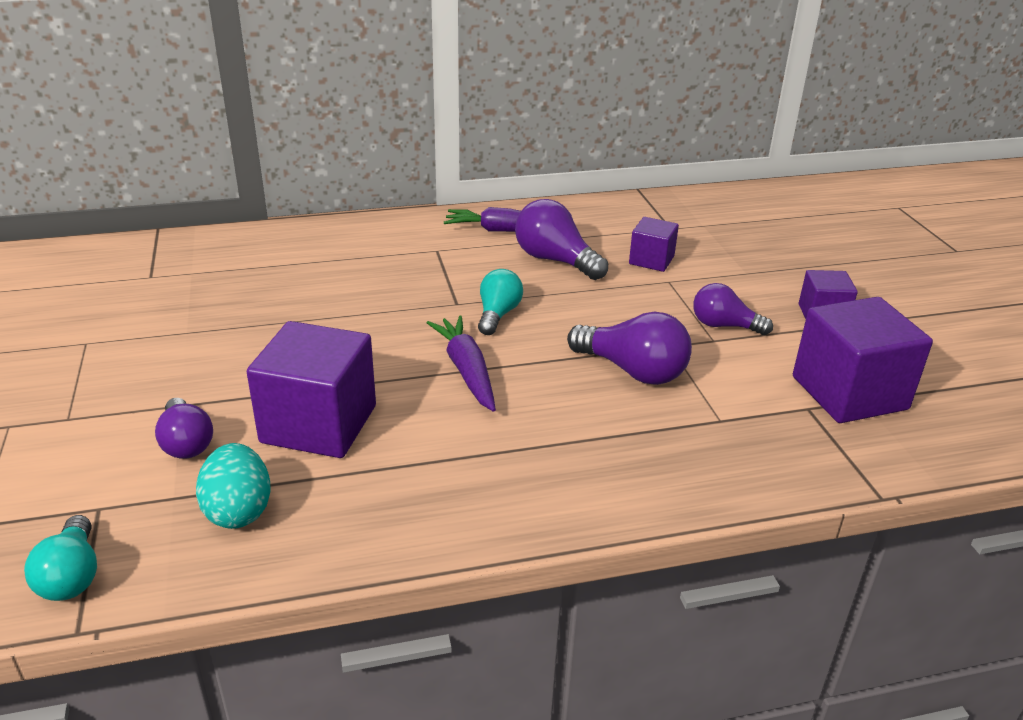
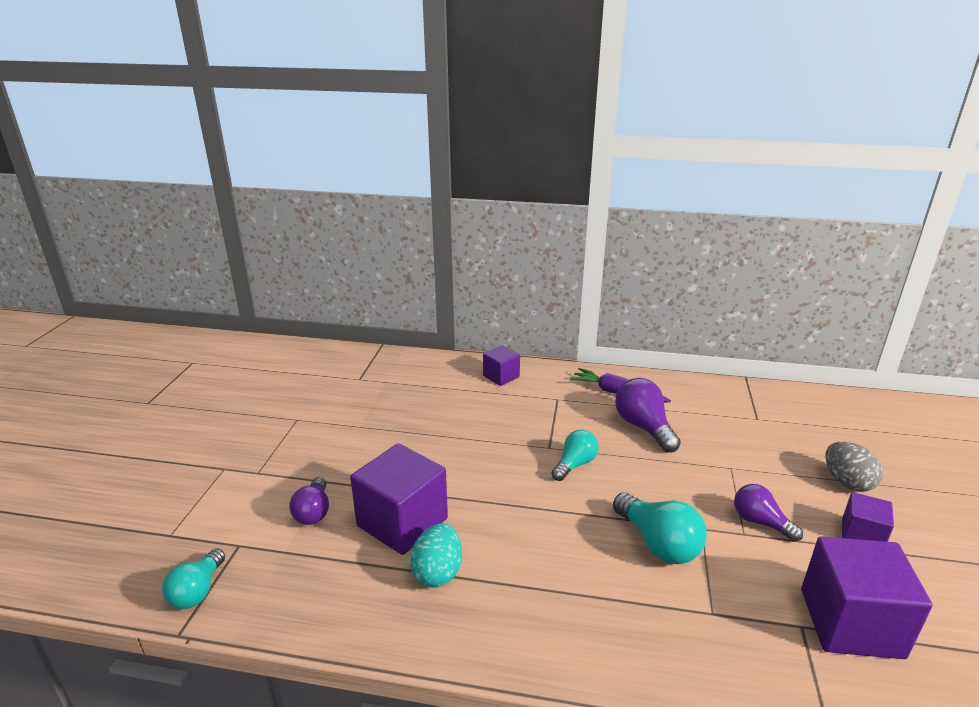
camera: 25 degrees right, 5 degrees down
turquoise egg [196,443,271,529] -> turquoise egg moved to [410,523,462,588]
purple carrot [427,316,496,412] -> none
purple light bulb [567,312,692,385] -> turquoise light bulb [613,492,707,564]
purple cube [629,217,679,272] -> purple cube moved to [483,345,520,386]
none -> grey egg [825,442,883,492]

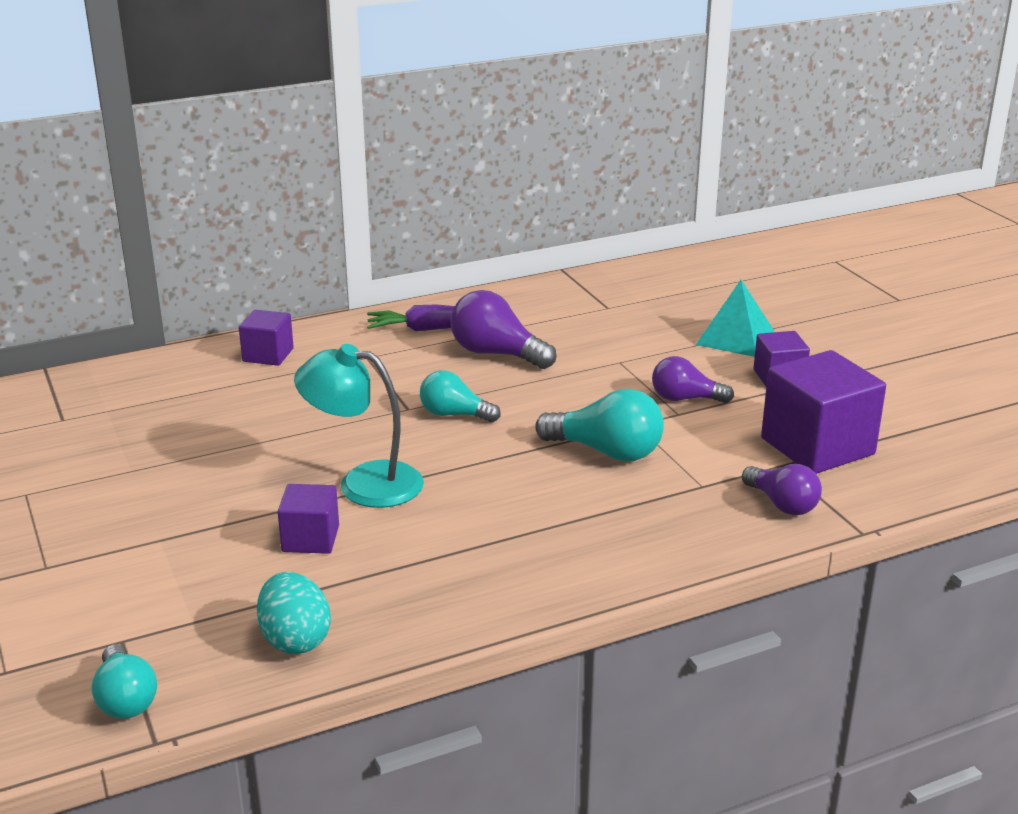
camera: 35 degrees left, 0 degrees up
purple light bulb [289,477,329,525] -> purple light bulb moved to [742,464,822,515]
purple cube [350,443,448,555] -> purple cube [278,484,339,554], size x0.55
turquoise egg [410,523,462,588] -> turquoise egg moved to [257,572,331,654]
turquoise light bulb [551,430,598,481] -> turquoise light bulb turned 75 degrees counterclockwise [420,370,501,422]
grey egg [825,442,883,492] -> turquoise pyramid [696,280,775,357]
none -> turquoise lamp [294,344,424,508]

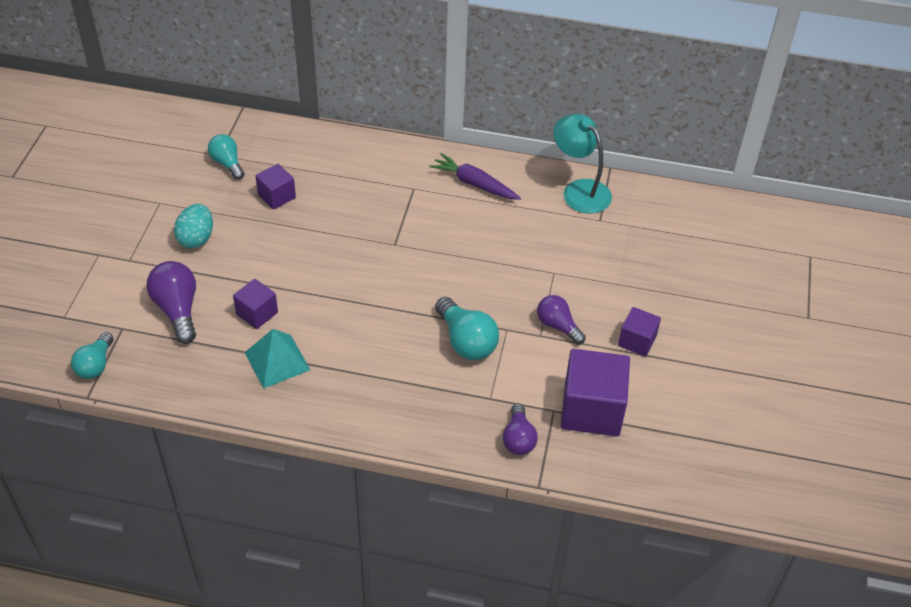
camera: 35 degrees right, 20 degrees up
purple cube [239,310,294,366] -> purple cube moved to [255,164,296,210]
turquoise egg [257,572,331,654] -> turquoise egg moved to [174,204,213,248]
turquoise lamp [294,344,424,508] -> turquoise lamp moved to [553,114,612,214]
turquoise light bulb [420,370,501,422] -> turquoise light bulb moved to [208,134,245,180]
purple light bulb [450,290,557,369] -> purple light bulb moved to [146,261,196,344]
turquoise pyramid [696,280,775,357] -> turquoise pyramid moved to [244,329,310,389]

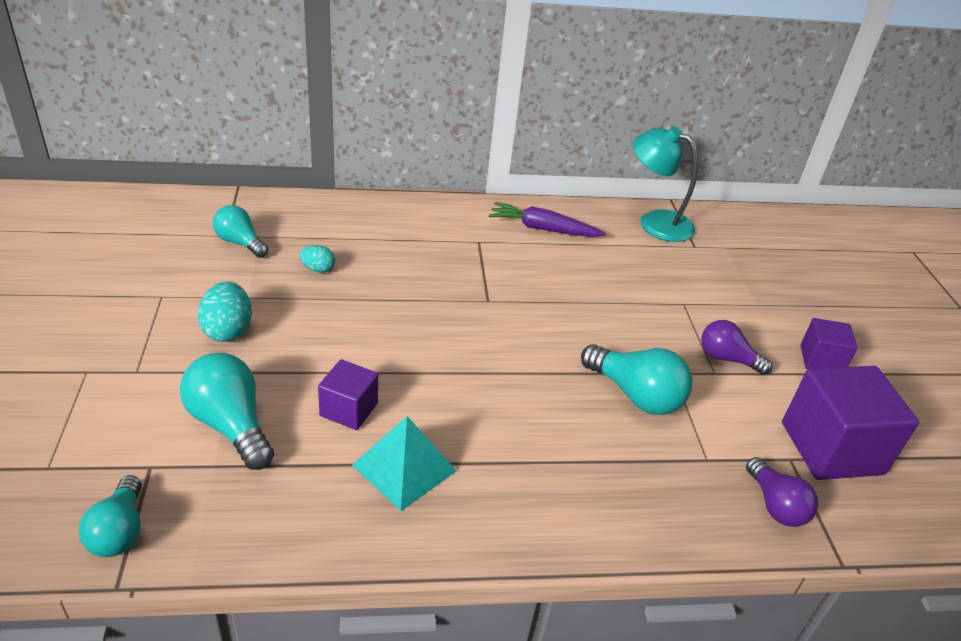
camera: 20 degrees left, 10 degrees down
purple light bulb [146,261,196,344] -> turquoise light bulb [180,353,274,470]
purple cube [255,164,296,210] -> turquoise egg [300,245,335,273]

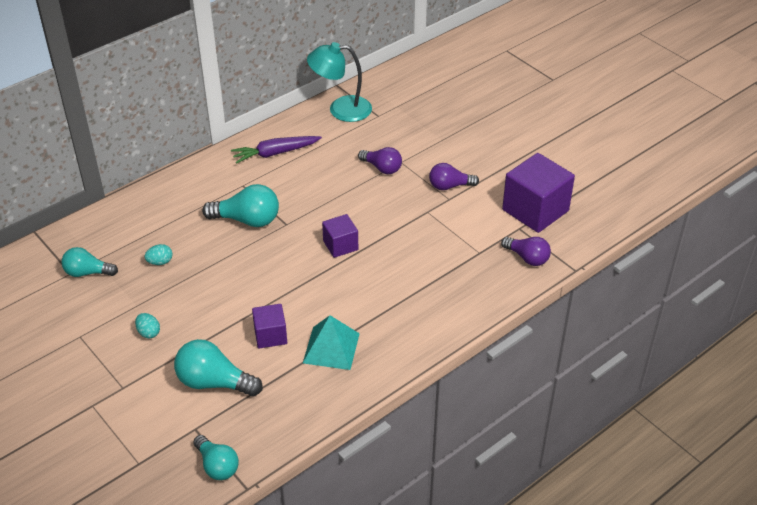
camera: 30 degrees left, 5 degrees up
turquoise egg [197,281,252,342] -> turquoise egg [135,313,160,338], size x0.59
turquoise light bulb [581,344,693,415] -> turquoise light bulb moved to [202,184,279,227]
purple cube [800,318,858,369] -> purple cube moved to [322,214,358,258]
none -> purple light bulb [358,147,402,174]

